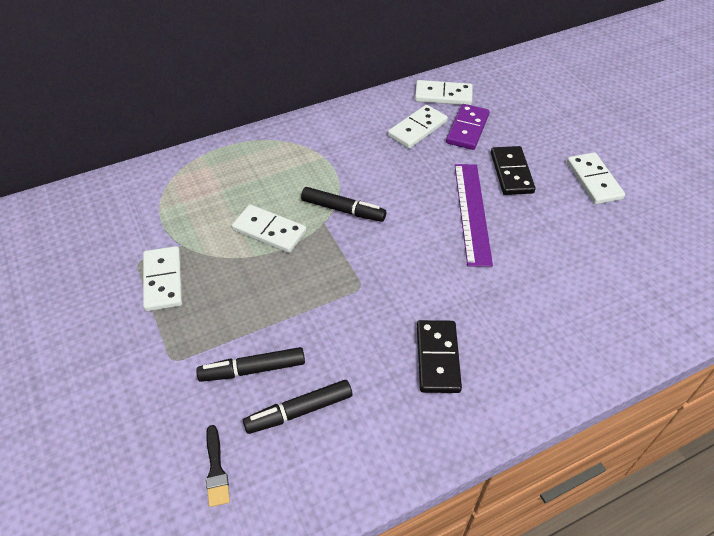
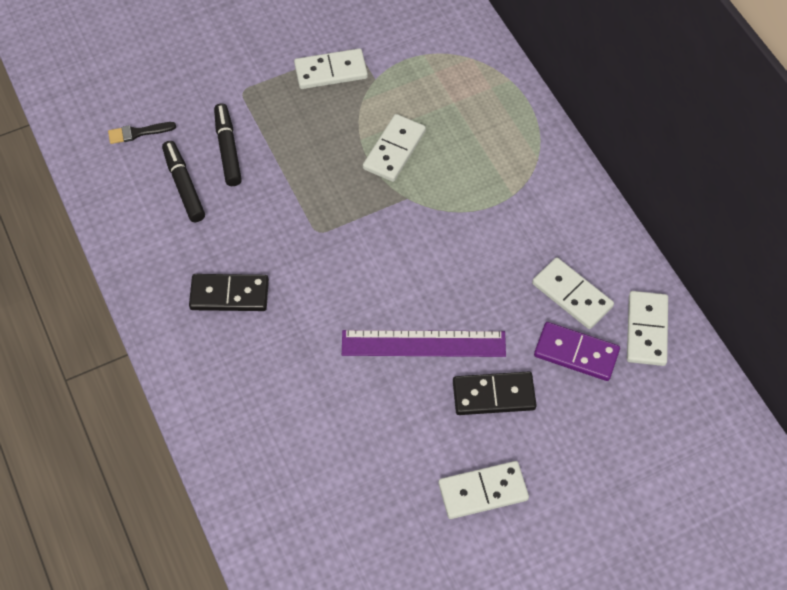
camera: 90 degrees right, 10 degrees up
black marker [301,187,386,222] -> none

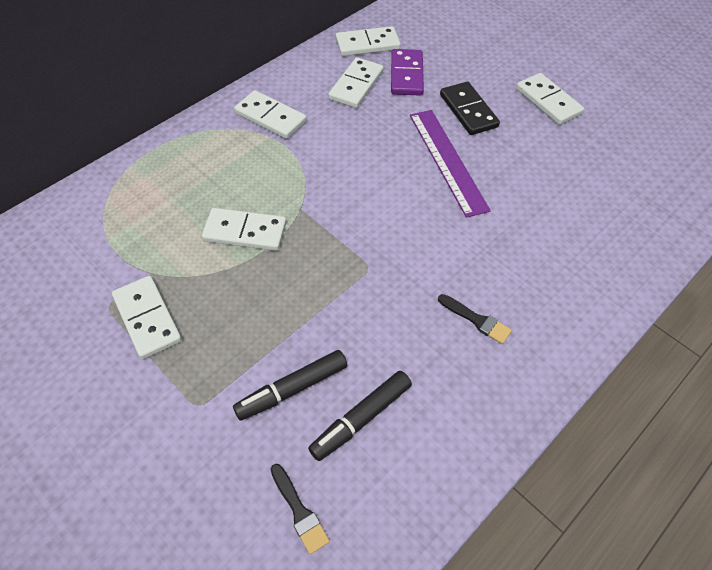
camera: 110 degrees left, 5 degrees down
black domino [189,274,269,311] -> black brush [438,294,512,344]
none -> white domino [234,90,307,139]

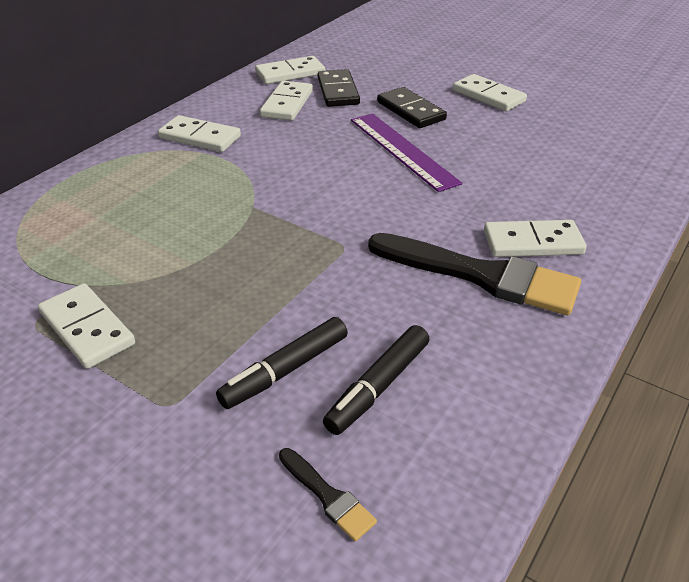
camera: 10 degrees left, 15 degrees down
white domino [202,208,286,251] -> white domino moved to [484,220,587,257]
purple domino [391,49,424,96] -> black domino [318,69,360,107]
black brush [438,294,512,344] -> black brush [368,233,581,315], size x2.32

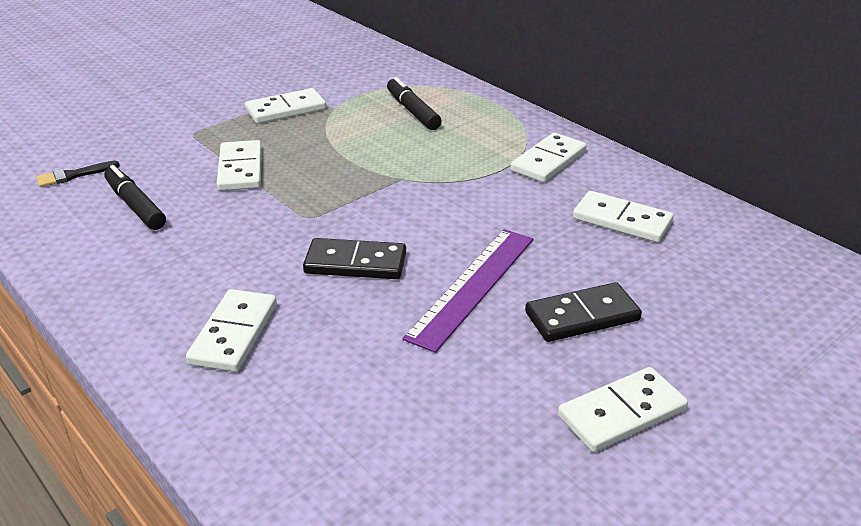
camera: 105 degrees right, 5 degrees down
black marker [216,317,348,409] -> black marker moved to [387,77,442,130]
white domino [255,56,325,84] -> white domino moved to [217,140,262,191]
black domino [318,69,360,107] -> black domino moved to [303,238,406,279]
purple ruler [351,113,462,192] -> purple ruler turned 45 degrees counterclockwise [402,229,533,353]
black brush [368,233,581,315] -> none

